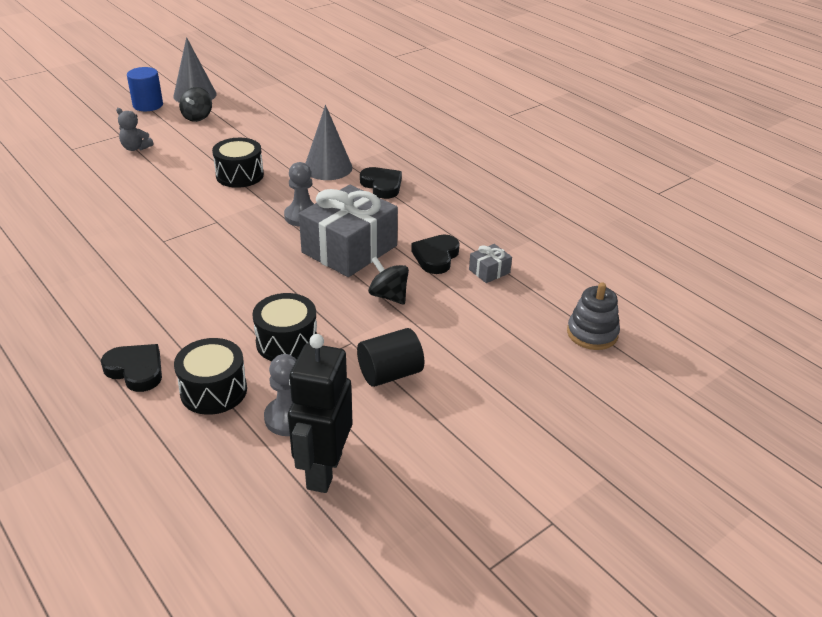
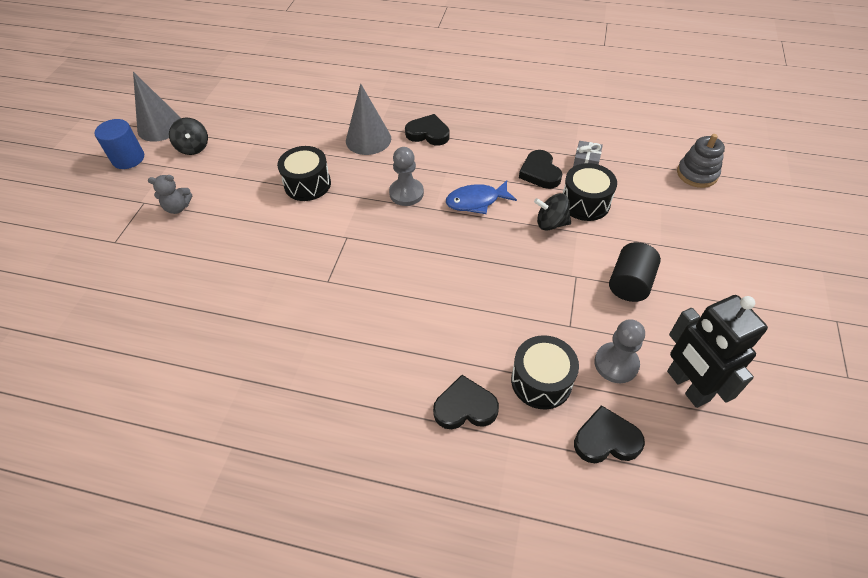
camera: 35 degrees left, 15 degrees up
black drum [252,293,317,361] -> black drum moved to [563,163,617,221]
grey gift [299,185,398,277] -> blue fish [446,180,517,214]
none -> black heart [574,405,645,463]

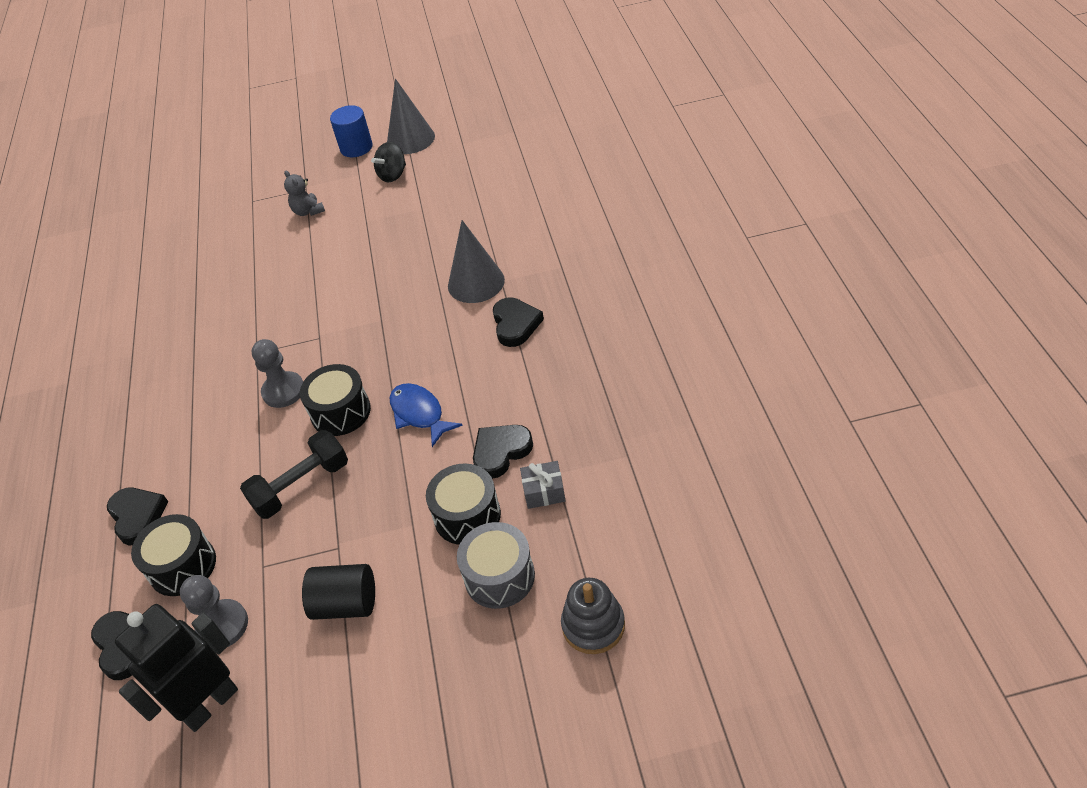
camera: 70 degrees right, 5 degrees down
black drum [277,146,331,201] -> black drum moved to [300,364,371,436]
grey pawn [389,147,424,206] -> grey pawn moved to [252,339,303,408]
black spinning top [534,193,571,231] -> none
none -> black dumbbell [240,430,348,519]
none -> grey drum [457,522,535,609]

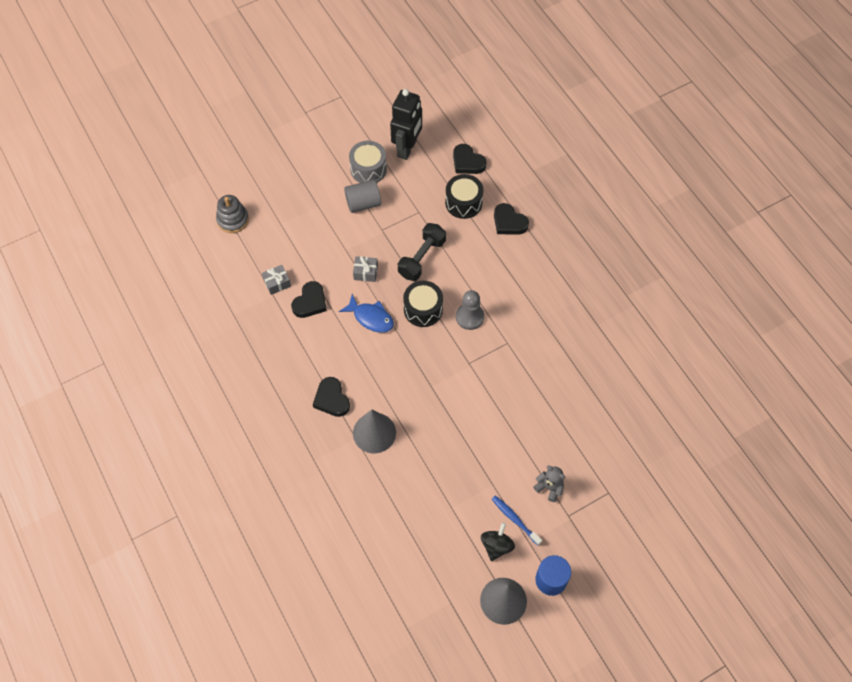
camera: 155 degrees right, 15 degrees up
grey pawn [180,575,248,647] -> none
black cylinder [302,564,375,620] -> grey cylinder [344,180,381,213]
black drum [426,463,501,545] -> none
grey drum [457,522,535,609] -> grey drum moved to [349,141,387,183]
none -> grey gift [353,256,378,282]
none -> blue toothbrush [492,495,542,545]

